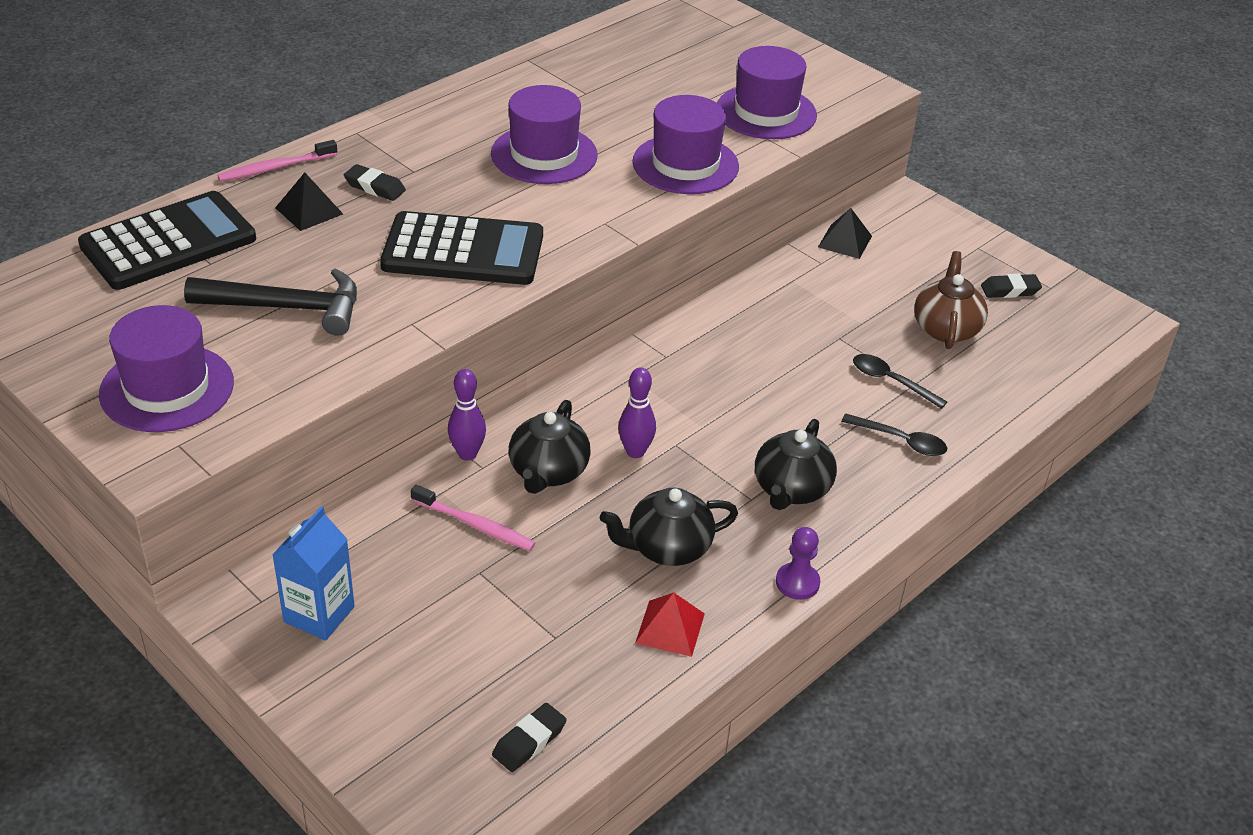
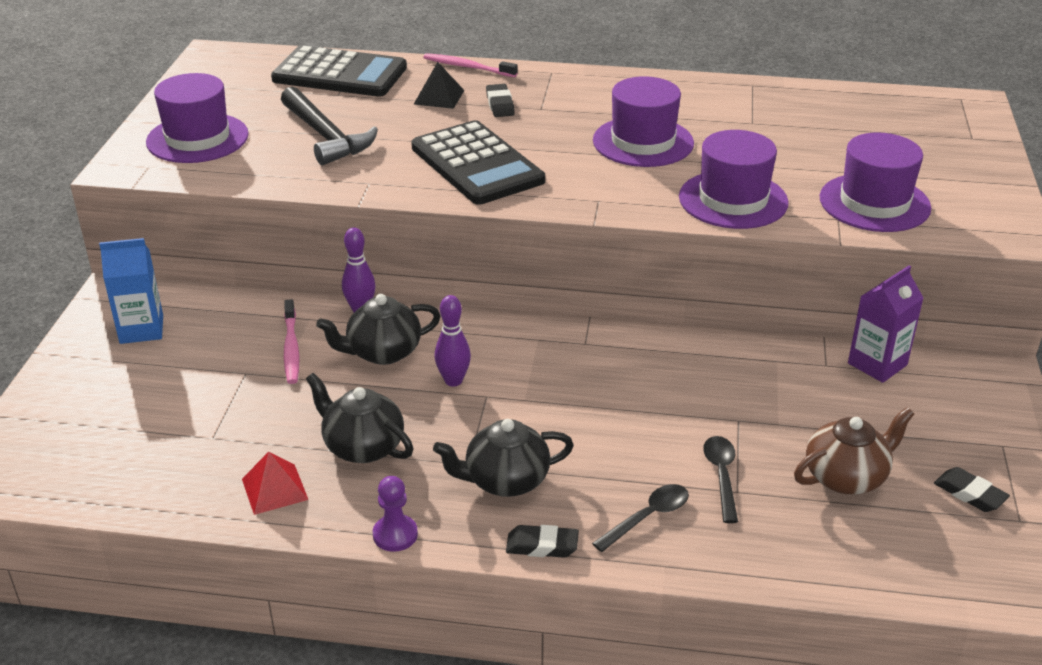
camera: 55 degrees right, 5 degrees down
black eraser [492,703,567,772] -> black eraser moved to [506,525,579,558]
black pyramid [818,208,872,259] -> purple carton [848,265,924,383]
black spoon [841,414,947,456] -> black spoon turned 120 degrees counterclockwise [592,484,689,552]

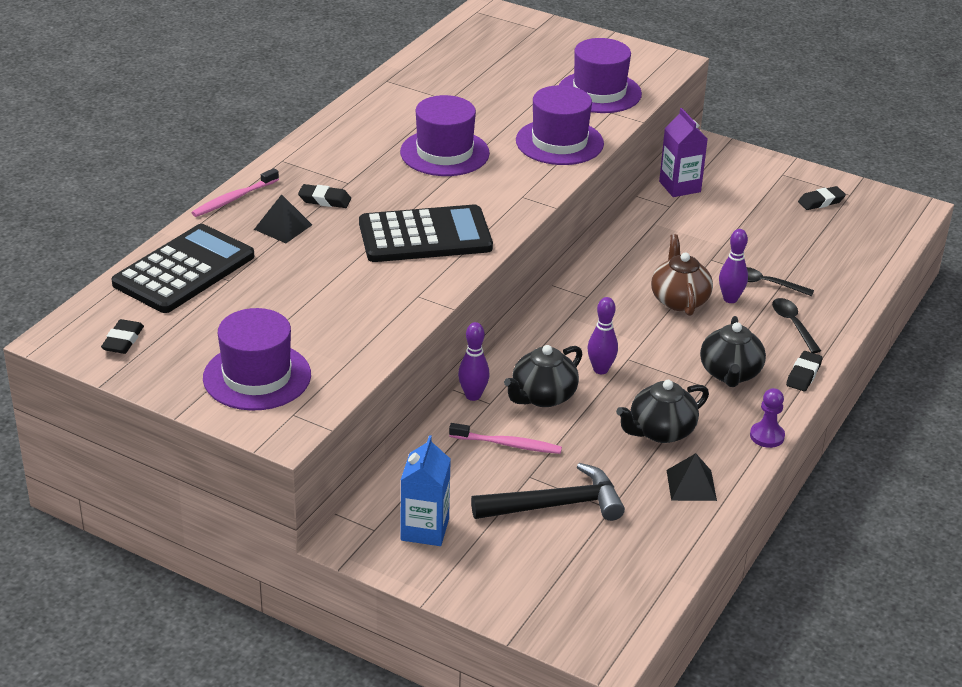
camera: 70 degrees left, 0 degrees up
red pyramid [242,452,308,515] -> black pyramid [666,453,717,501]
black hammer [281,86,378,165] -> black hammer moved to [471,463,625,521]
black teapot [316,294,441,365] -> black teapot turned 45 degrees clockwise [504,345,583,407]
brown teapot [794,407,914,495] -> brown teapot moved to [651,234,713,316]
none -> black eraser [101,319,144,354]
none -> purple bowling pin [719,229,748,303]

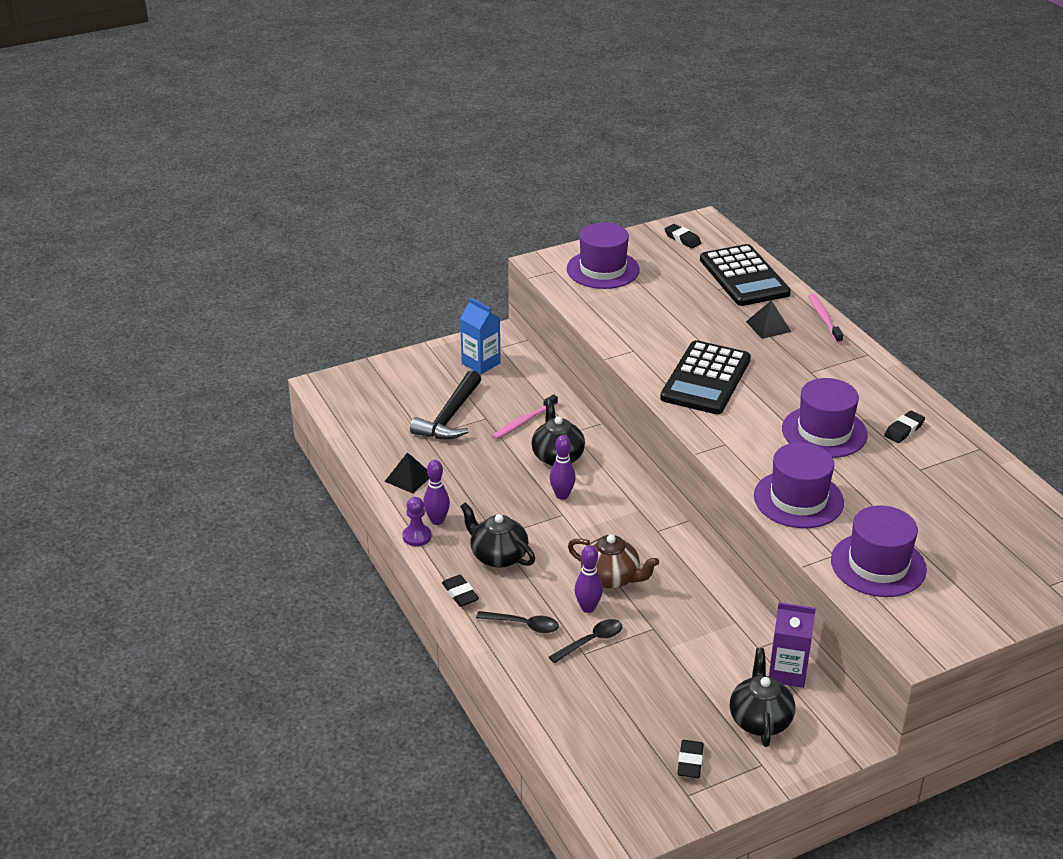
camera: 125 degrees right, 0 degrees up
black eraser [298,184,351,208] -> black eraser moved to [884,411,925,443]
purple bowling pin [458,322,490,401] -> purple bowling pin moved to [423,460,450,525]
black teapot [616,380,709,443] -> black teapot moved to [730,648,795,747]

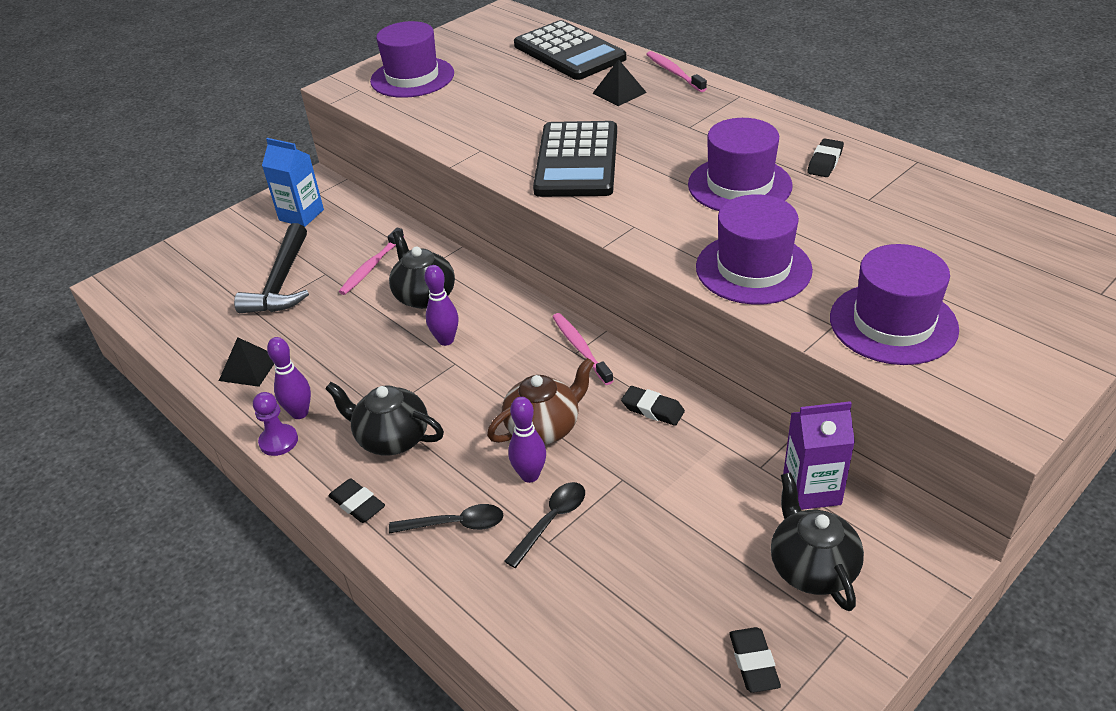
camera: 15 degrees left, 5 degrees up
brown teapot [568,534,659,589] -> brown teapot turned 45 degrees counterclockwise [487,358,594,444]
black eraser [665,224,701,249] -> black eraser moved to [621,386,685,426]
none -> pink toothbrush [553,313,613,385]

